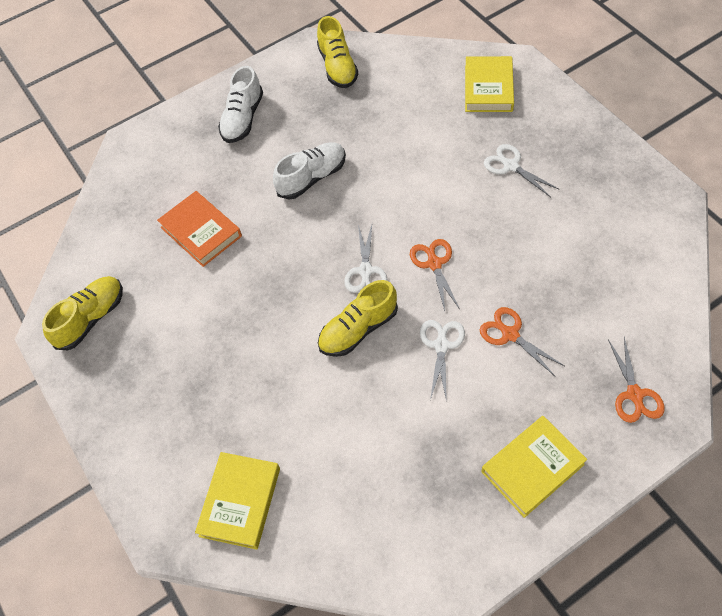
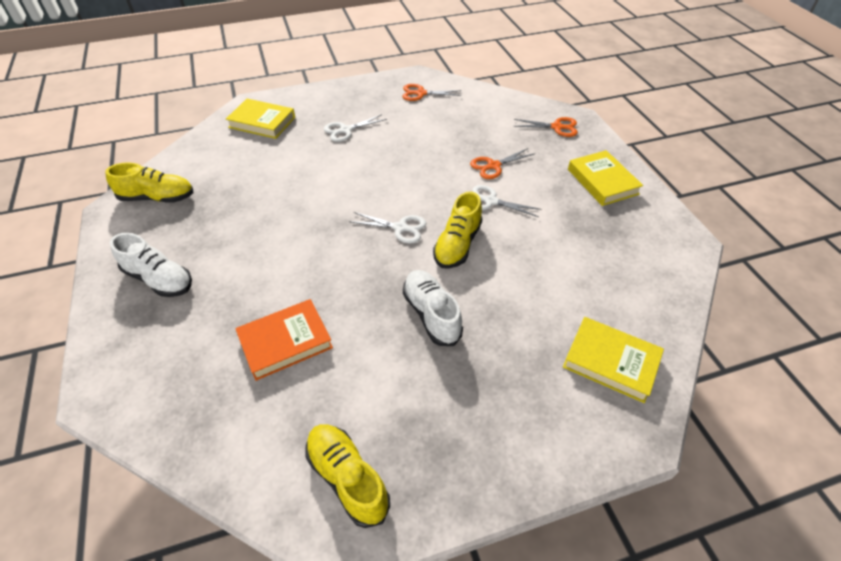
camera: 80 degrees left, 10 degrees down
white shoe [273,142,346,200] -> white shoe moved to [403,270,463,346]
yellow shoe [318,280,398,357] -> yellow shoe turned 45 degrees clockwise [433,191,483,269]
orange scissors [410,239,460,311] -> orange scissors moved to [402,84,461,101]

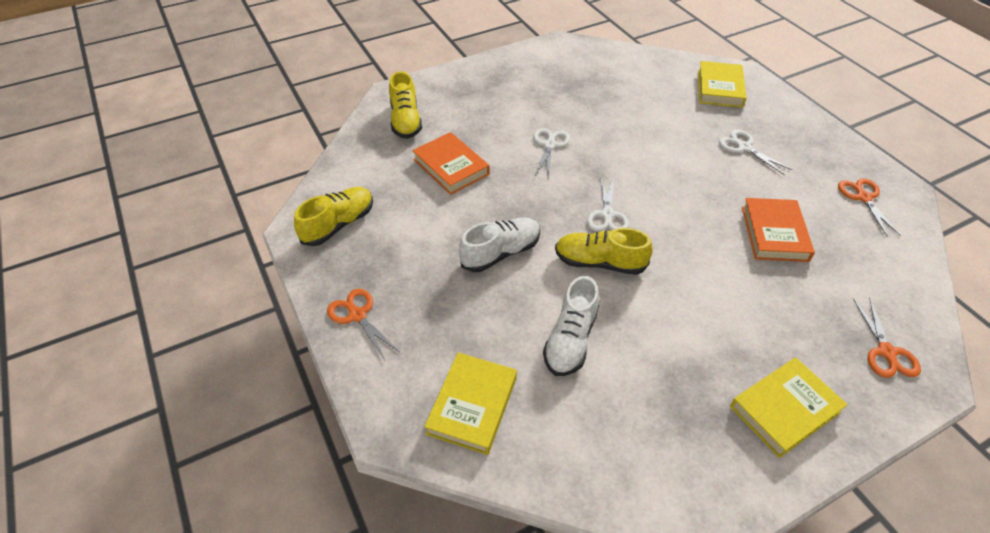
camera: 80 degrees right, 0 degrees up
yellow shoe [105,162,193,203] -> yellow shoe moved to [389,71,422,139]
white shoe [110,233,192,297] -> white shoe moved to [543,276,599,376]
orange scissors [470,148,536,179] -> orange scissors moved to [327,289,399,360]
white scissors [472,185,542,217] -> white scissors moved to [533,128,570,177]
none -> orange book [742,198,815,262]

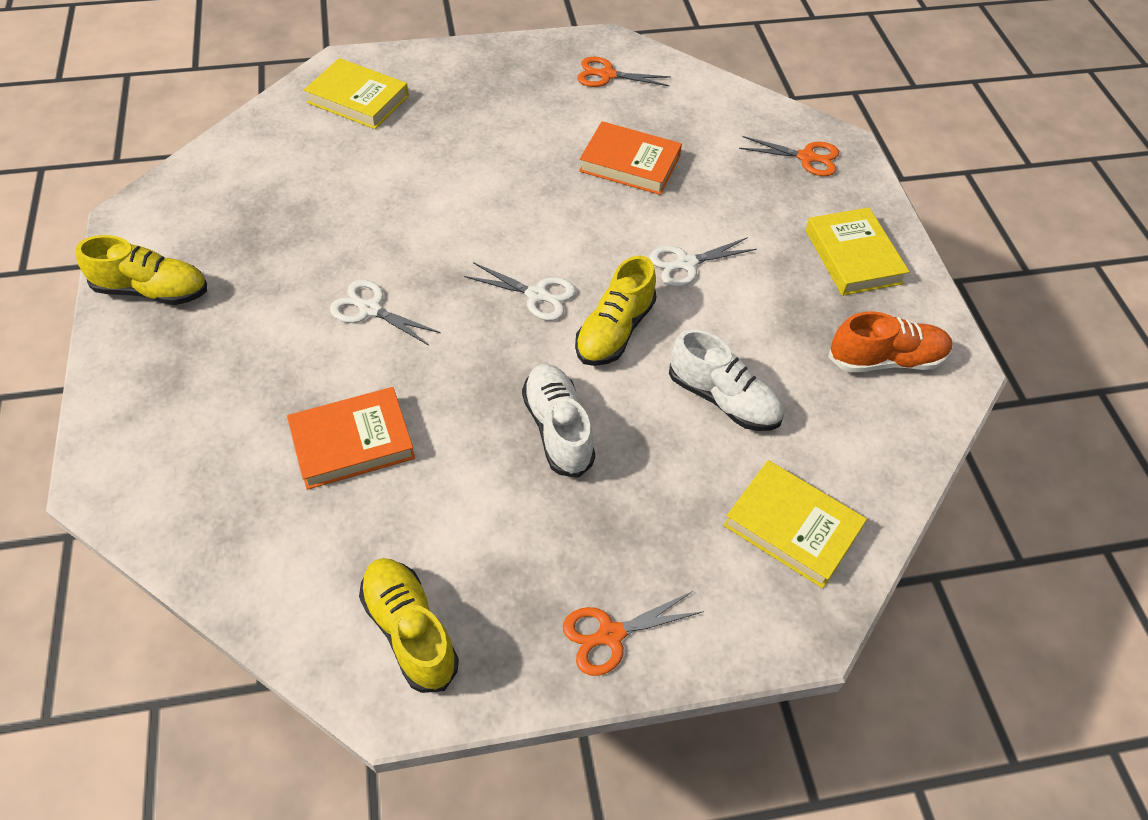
camera: 75 degrees left, 5 degrees up
yellow shoe [389,71,422,139] -> yellow shoe moved to [76,235,207,305]
white scissors [719,130,792,175] -> white scissors moved to [650,237,757,287]
none -> orange shoe [828,312,953,372]

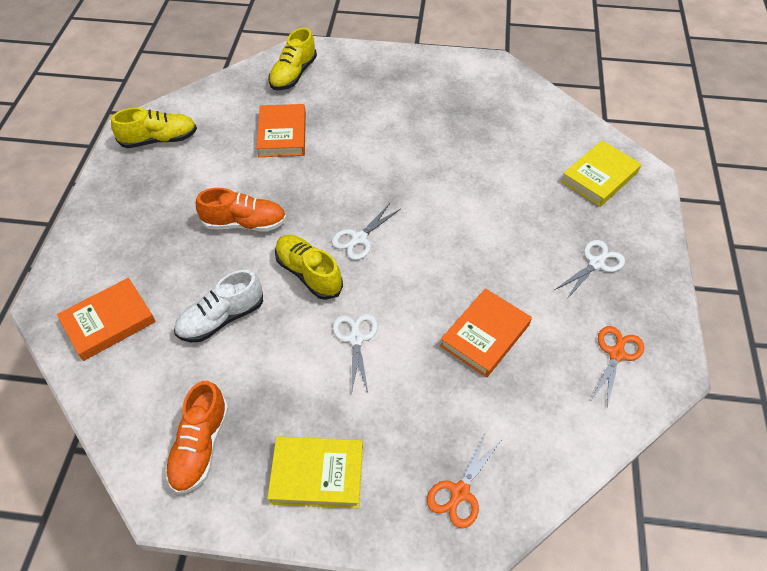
camera: 110 degrees right, 0 degrees up
yellow shoe [76,235,207,305] -> yellow shoe moved to [268,28,317,90]
white scissors [330,279,441,346] -> white scissors moved to [555,240,625,300]
white shoe [522,364,595,478] -> orange shoe [196,188,286,232]
orange scissors [563,591,704,676] -> none
yellow book [723,460,867,588] -> orange book [57,278,156,361]

